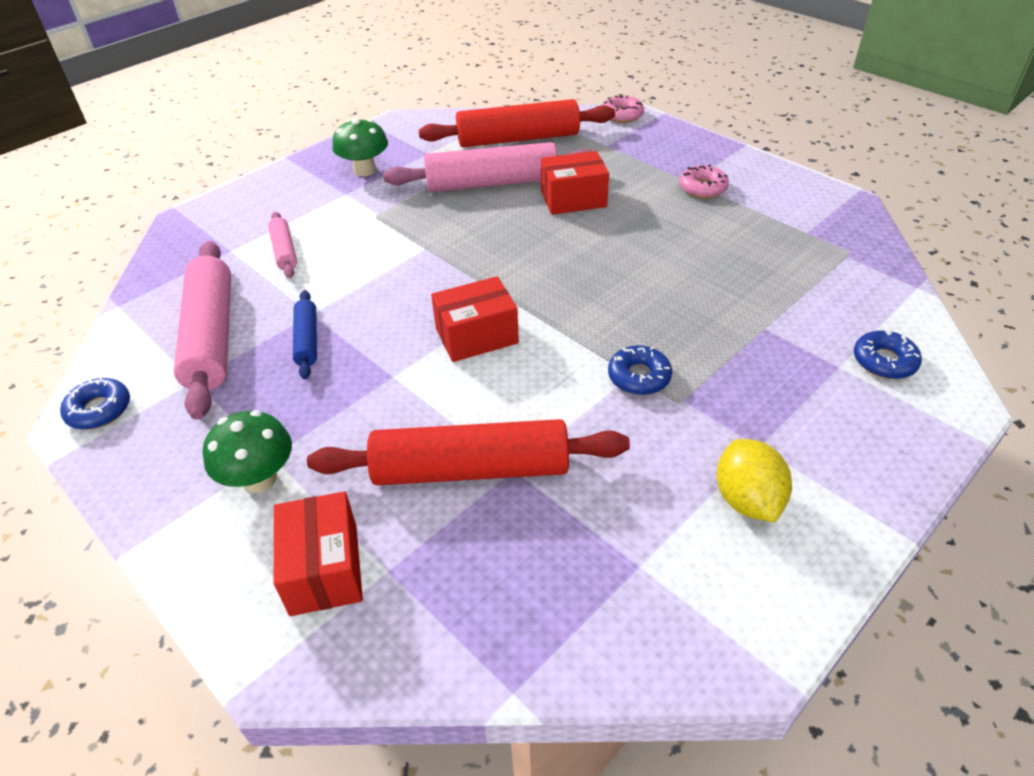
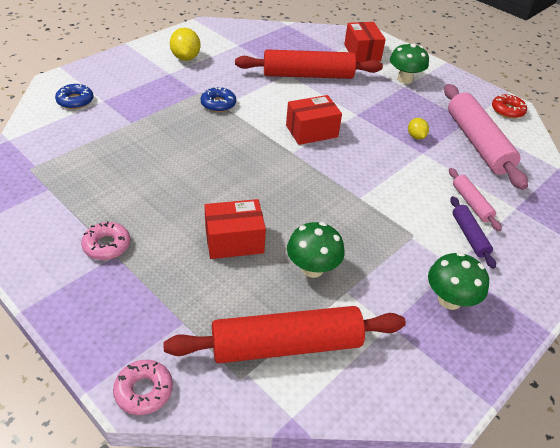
camera: 175 degrees right, 0 degrees up
blue donut [60,377,130,430] -> red donut [492,94,527,118]
blue rolling pin [293,290,317,379] -> yellow lemon [408,118,429,139]
pink rolling pin [383,142,591,192] -> green mushroom [287,222,345,278]
none -> purple rolling pin [450,196,496,269]

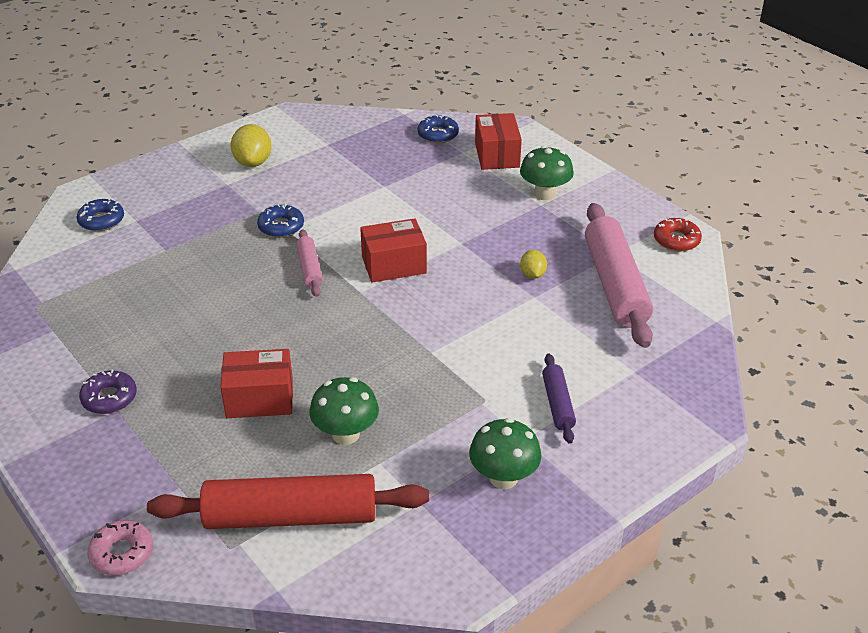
camera: 10 degrees right, 5 degrees down
pink donut [81,221,130,260] -> purple donut [79,370,137,414]
red rolling pin [235,49,383,79] -> none
pink rolling pin [449,168,502,231] -> pink rolling pin moved to [296,229,323,297]
none -> blue donut [418,115,459,143]

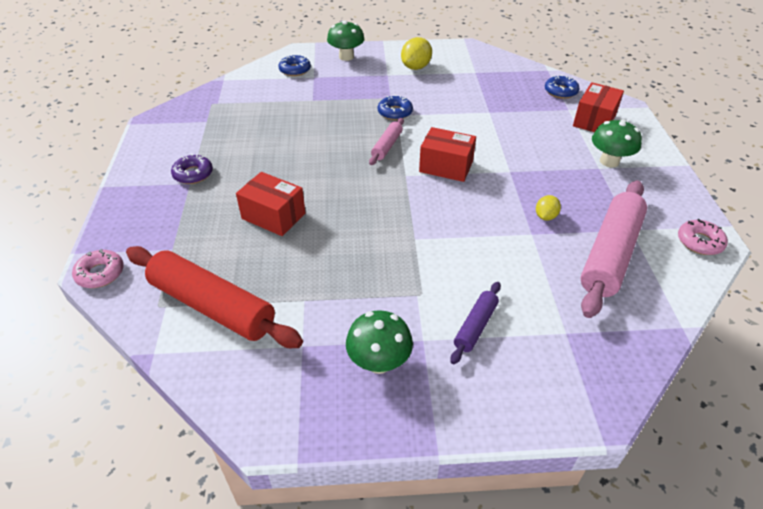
camera: 35 degrees right, 5 degrees up
green mushroom [310,377,379,445] -> green mushroom moved to [327,21,364,61]
red donut [654,218,702,252] -> pink donut [678,219,728,255]

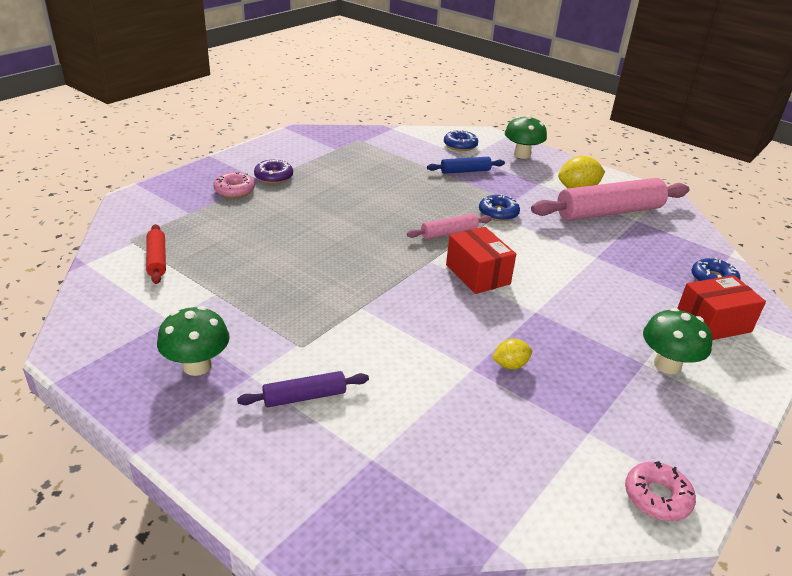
camera: 40 degrees right, 10 degrees down
pink donut [72,249,124,288] -> pink donut moved to [213,171,255,198]
red rolling pin [126,246,303,348] -> red rolling pin [146,224,166,284], size x0.49
red box [236,172,305,236] -> none
pink rolling pin [580,180,647,318] -> pink rolling pin moved to [531,178,689,221]
none -> blue rolling pin [427,157,505,174]

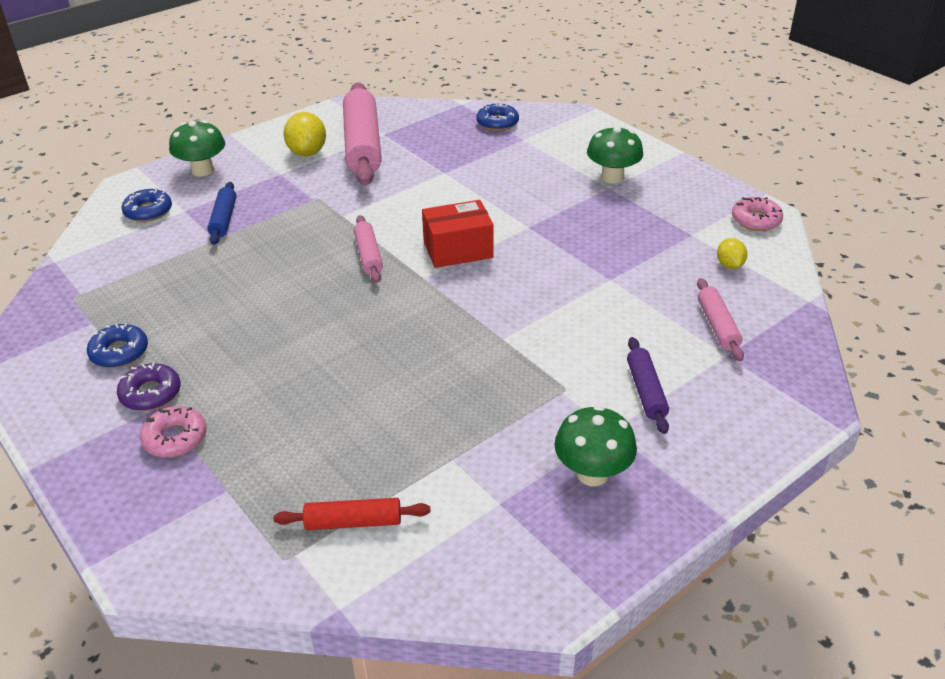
camera: 75 degrees left, 5 degrees up
blue donut [479,194,520,221] -> blue donut moved to [87,323,148,368]
yellow lemon [492,339,532,369] -> yellow lemon moved to [717,238,747,269]
red box [677,275,766,340] -> none
none -> pink rolling pin [697,278,744,361]

